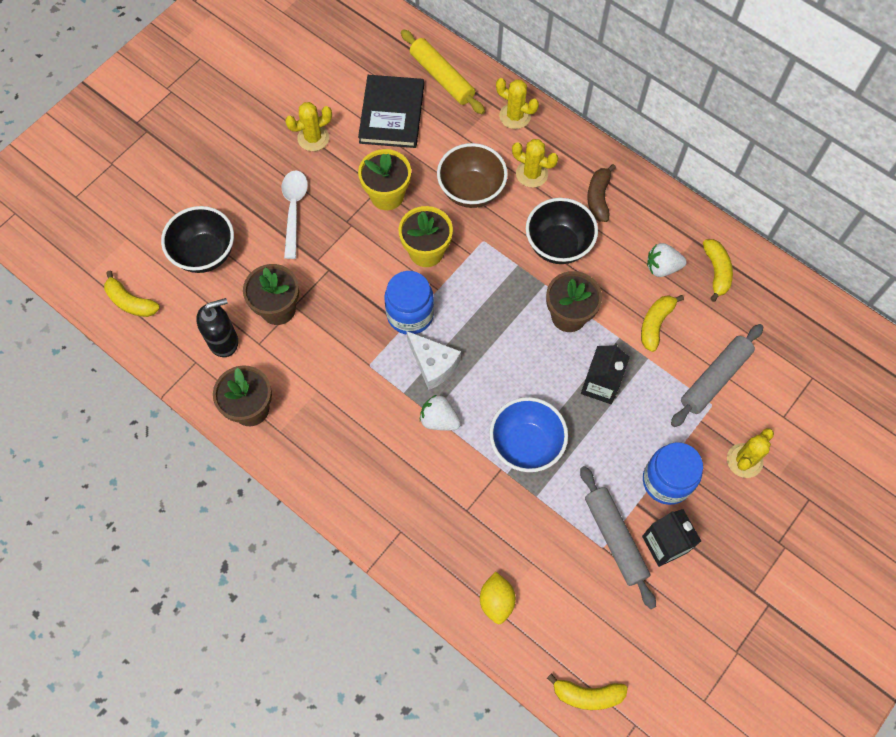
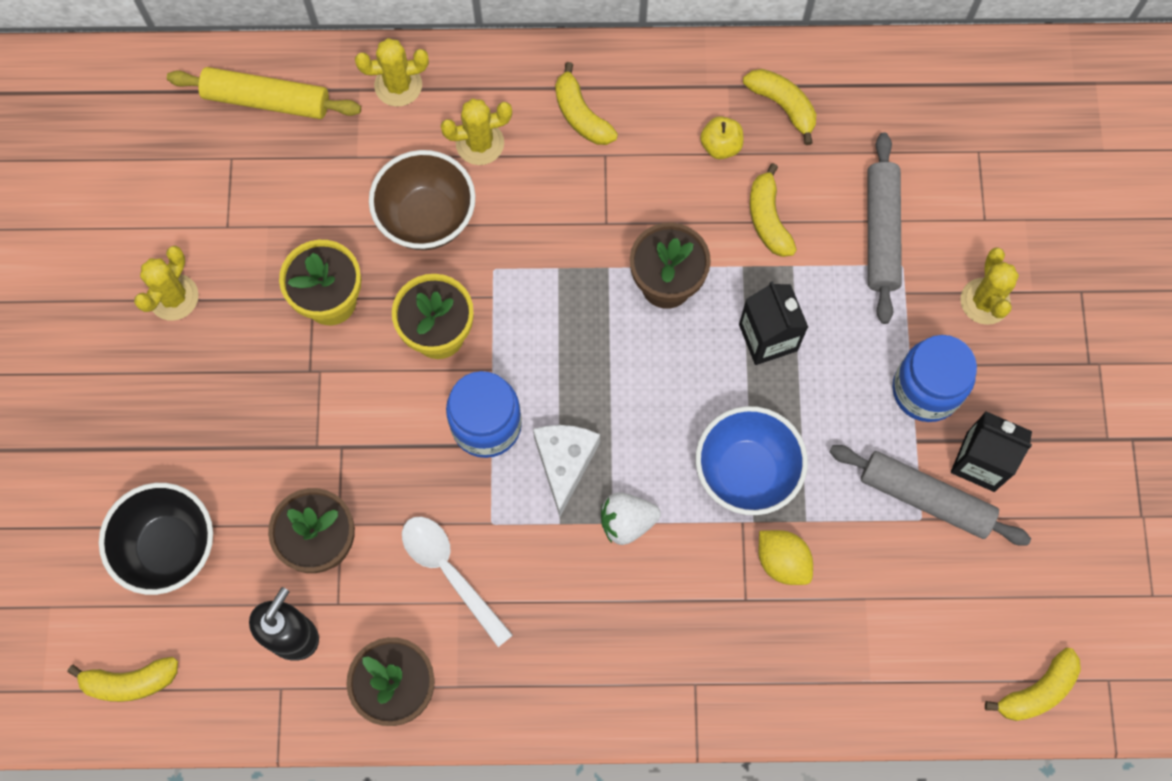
camera: 40 degrees left, 5 degrees up
white spoon [282,171,308,259] -> white spoon moved to [402,517,513,647]
black book [358,75,424,148] -> none
white cheese [406,331,461,390] -> white cheese turned 90 degrees counterclockwise [533,425,600,517]
yellow lemon [480,572,516,625] -> yellow lemon moved to [759,530,813,585]
black bowl [526,198,598,264] -> none
brown banana [587,164,616,222] -> yellow banana [555,62,618,145]
white strawberry [647,243,687,277] -> yellow apple [700,116,743,159]

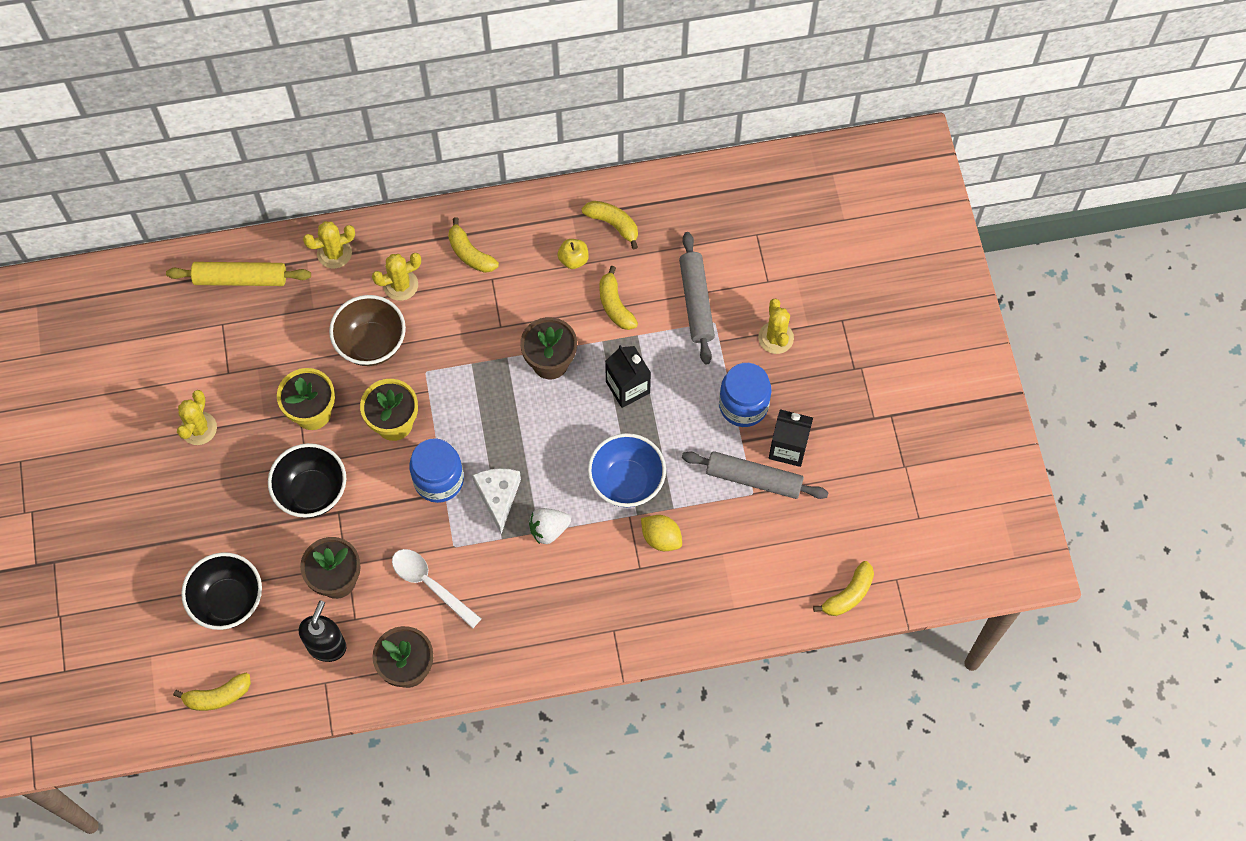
camera: 10 degrees left, 5 degrees down
none -> black bowl [268,443,346,518]

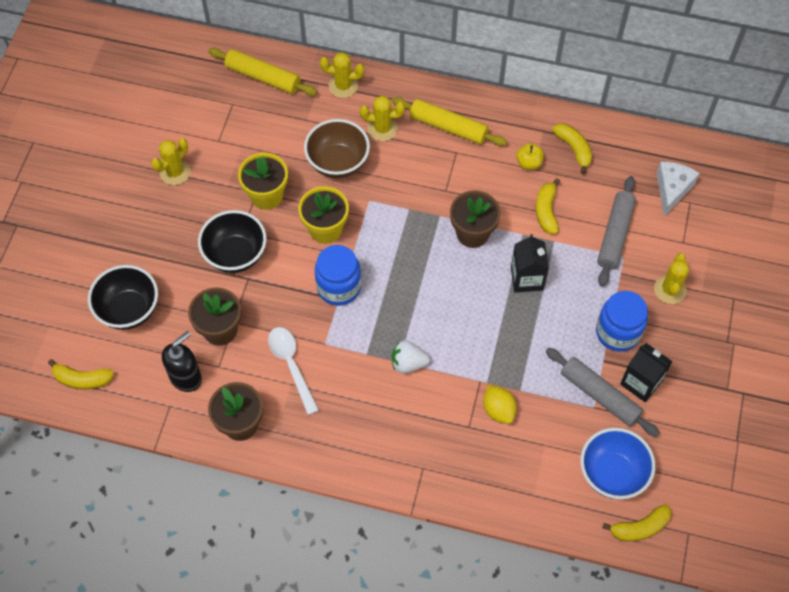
camera: 25 degrees right, 5 degrees down
yellow banana [448,217,499,273] -> yellow rolling pin [392,97,507,146]
white cheese [472,468,521,534] -> white cheese moved to [657,162,700,217]
blue bowl [588,433,666,507] -> blue bowl moved to [580,428,656,499]

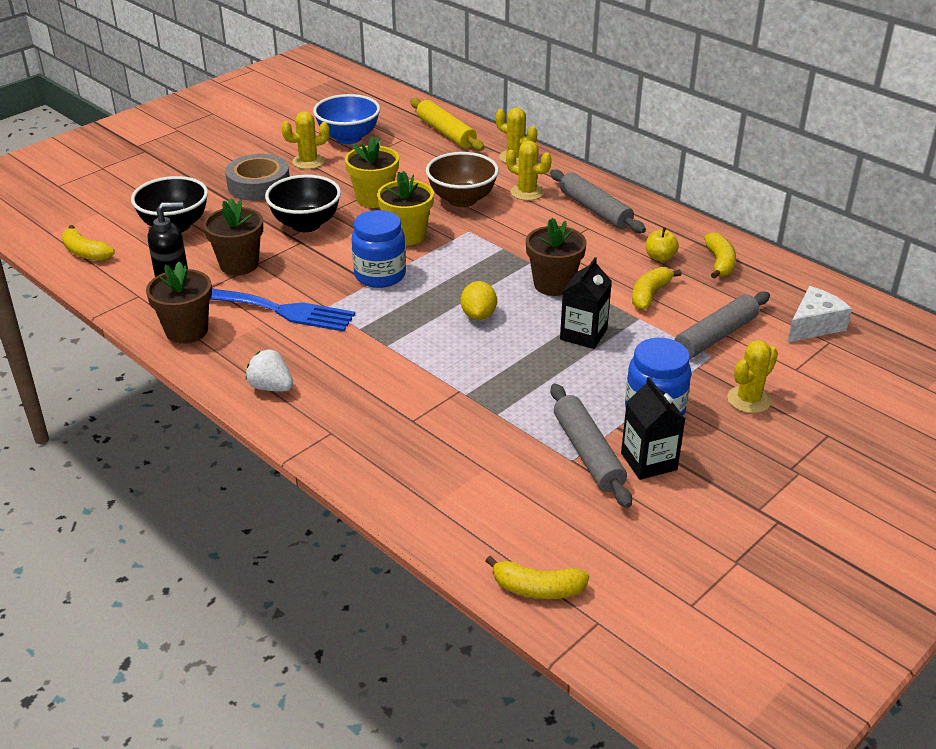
camera: 30 degrees right, 25 degrees down
white spoon [268,327,319,415] -> blue fork [210,289,355,332]
yellow rolling pin [392,97,507,146] -> grey rolling pin [550,169,646,233]
white strawberry [392,340,430,373] -> white strawberry moved to [246,349,293,392]
yellow lemon [483,385,517,424] -> yellow lemon moved to [461,281,497,320]
blue bowl [580,428,656,499] -> blue bowl moved to [313,94,380,144]
none -> grey tape [225,154,290,201]

